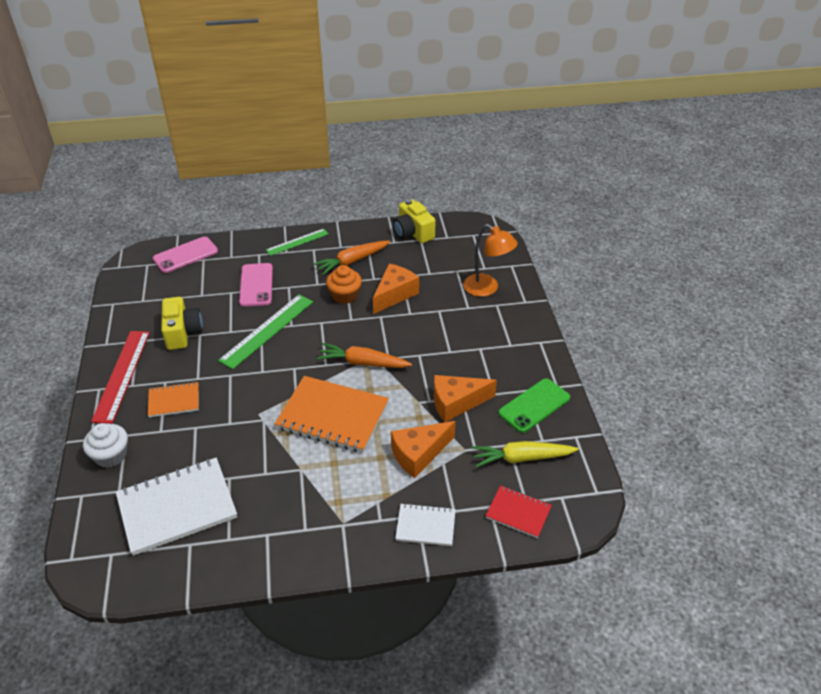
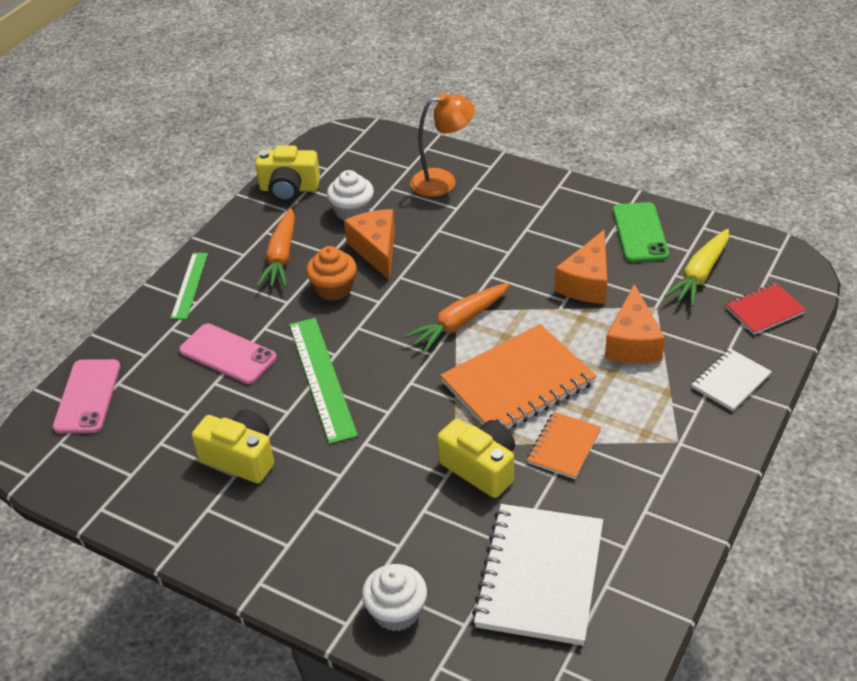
camera: 50 degrees left, 0 degrees up
red ruler [91,331,150,424] -> none
orange notebook [148,382,199,417] -> orange notebook moved to [527,412,601,479]
none -> white cupcake [327,170,374,220]
none -> yellow camera [437,419,515,498]

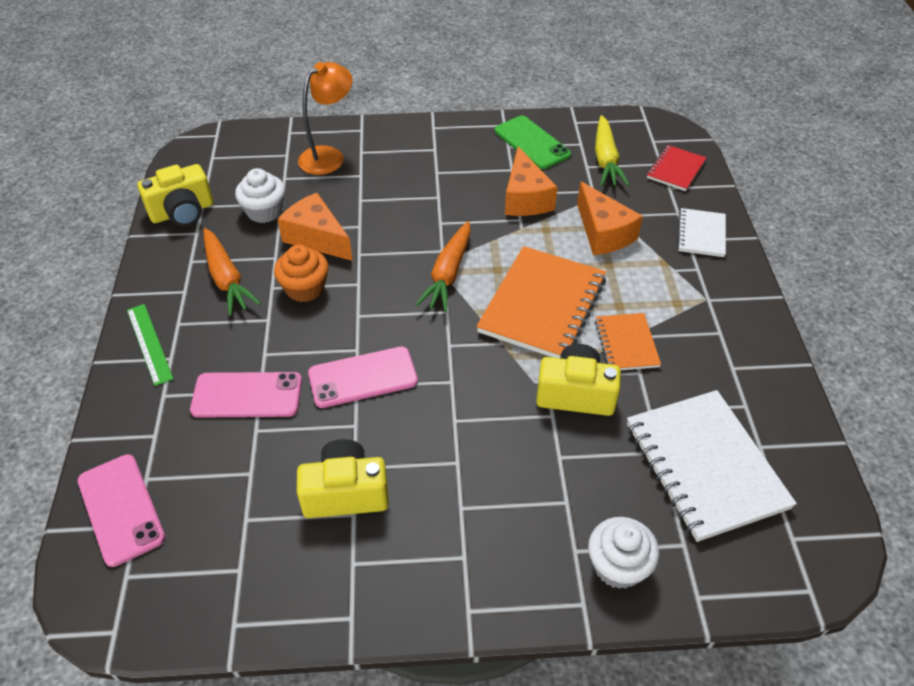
camera: 35 degrees left, 5 degrees up
green ruler [289,318,358,444] -> pink phone [308,347,418,408]

